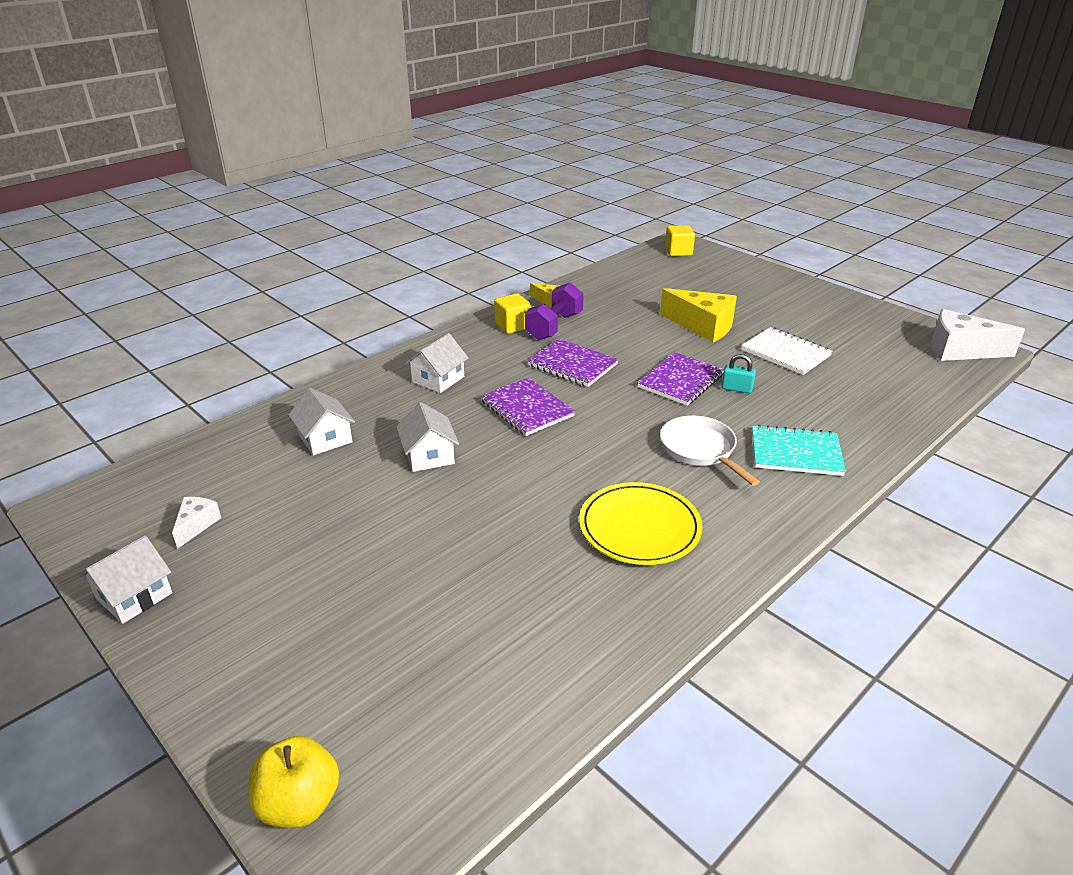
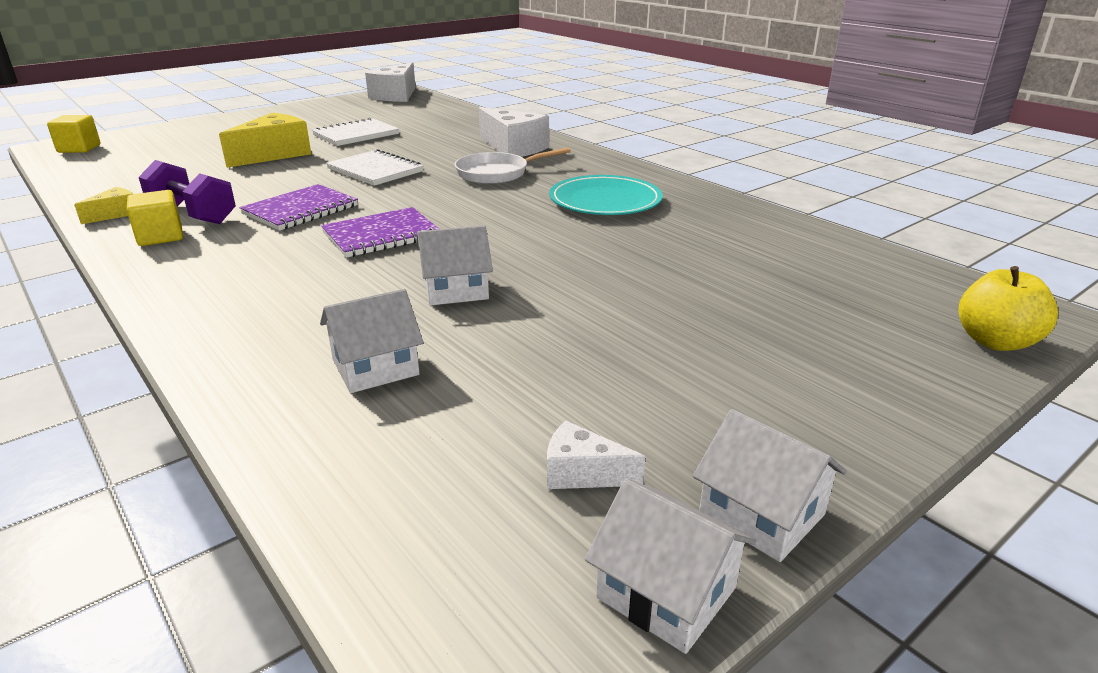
camera: 85 degrees left, 5 degrees down
white house [405,333,468,393] -> white house moved to [585,479,756,654]
yellow plate [579,482,703,565] -> turquoise plate [549,175,663,215]
purple notebook [637,352,724,406] -> white notebook [326,149,423,186]
turquoise padlock [721,354,756,393] -> none
turquoise notebook [752,425,846,476] -> white cheese [479,107,549,157]

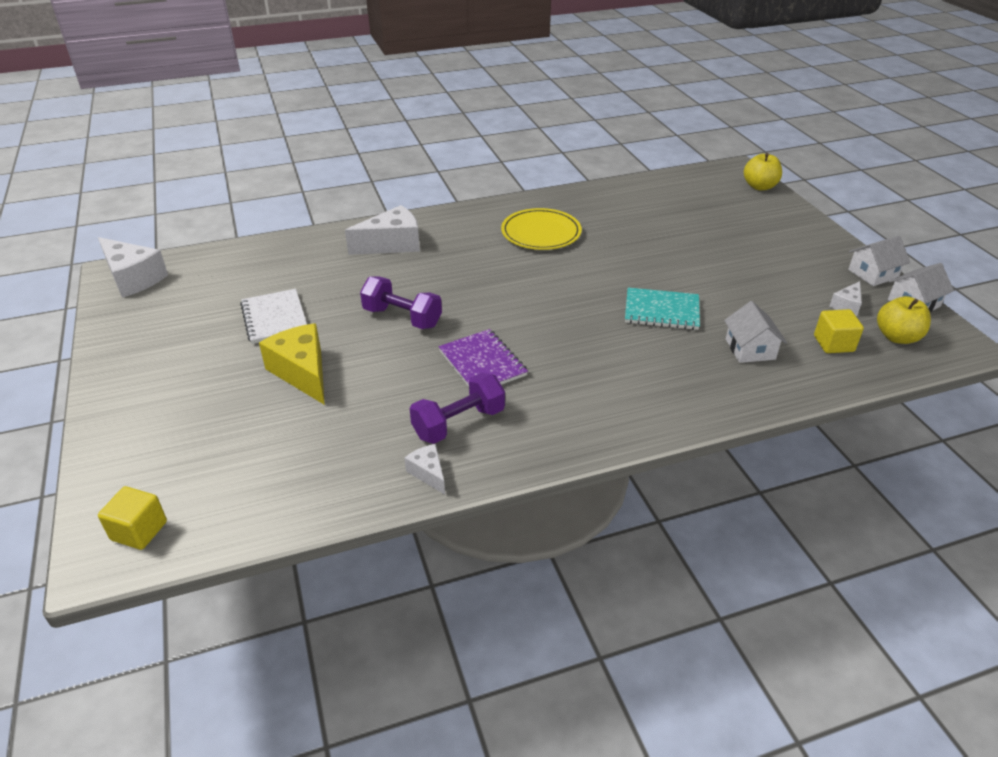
camera: 70 degrees left, 10 degrees up
yellow cheese [74,187,133,224] -> white cheese [405,444,445,494]
yellow cube [127,190,183,246] -> yellow cube moved to [814,309,864,353]
purple notebook [321,207,439,258] -> none
white notebook [326,149,423,186] -> purple dumbbell [360,277,442,329]
white house [417,225,493,305] -> turquoise notebook [625,288,700,330]
white pan [455,147,571,184] -> none
turquoise plate [549,175,663,215] -> yellow plate [501,208,582,250]
none -> yellow apple [877,296,931,344]

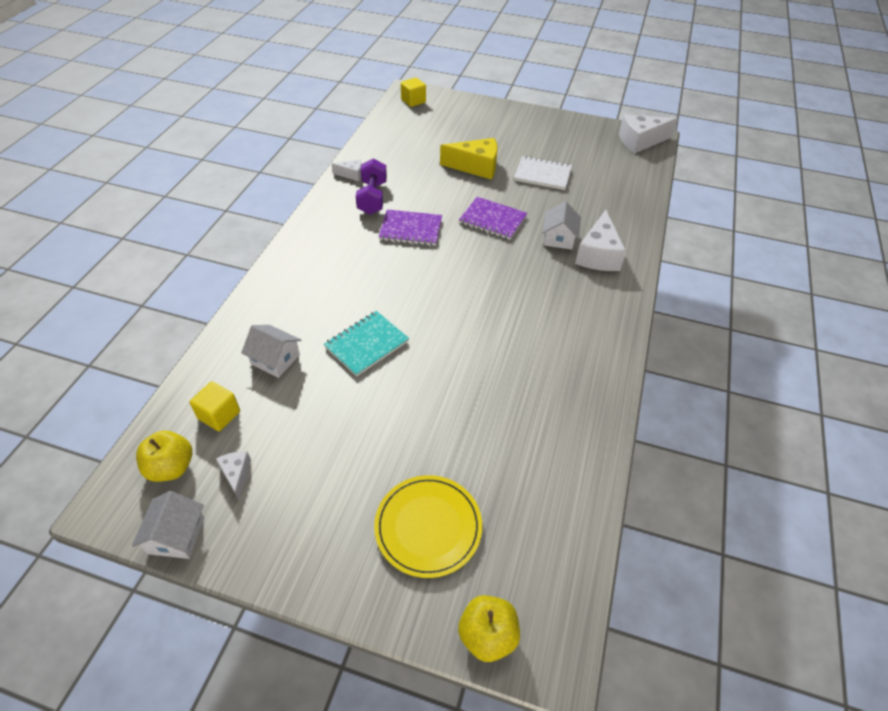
camera: 125 degrees right, 10 degrees up
purple dumbbell [360,277,442,329] -> purple notebook [459,197,527,240]
yellow plate [501,208,582,250] -> yellow plate moved to [374,475,482,578]
white house [848,236,910,286] -> white house moved to [542,201,581,250]

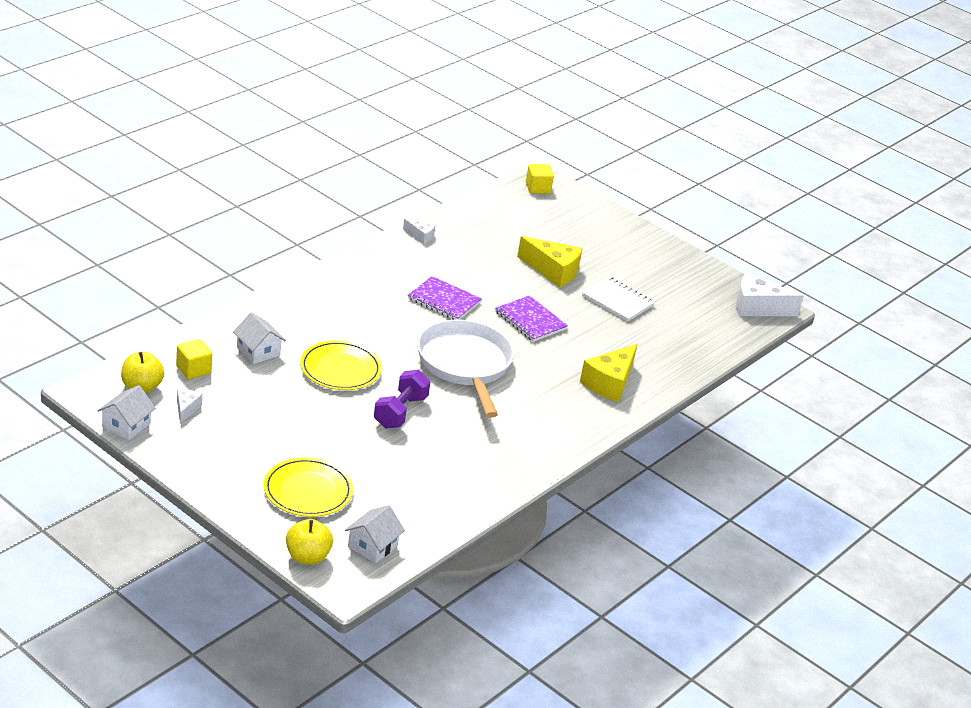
camera: 20 degrees right, 15 degrees down
turquoise notebook [324,311,409,377] -> yellow plate [300,340,382,390]
purple dumbbell [356,159,387,215] -> purple dumbbell moved to [374,370,431,429]
white house [542,201,581,250] -> white house moved to [345,505,405,563]
white cheese [575,210,626,271] -> yellow cheese [580,344,637,402]
none -> white pan [417,319,514,418]

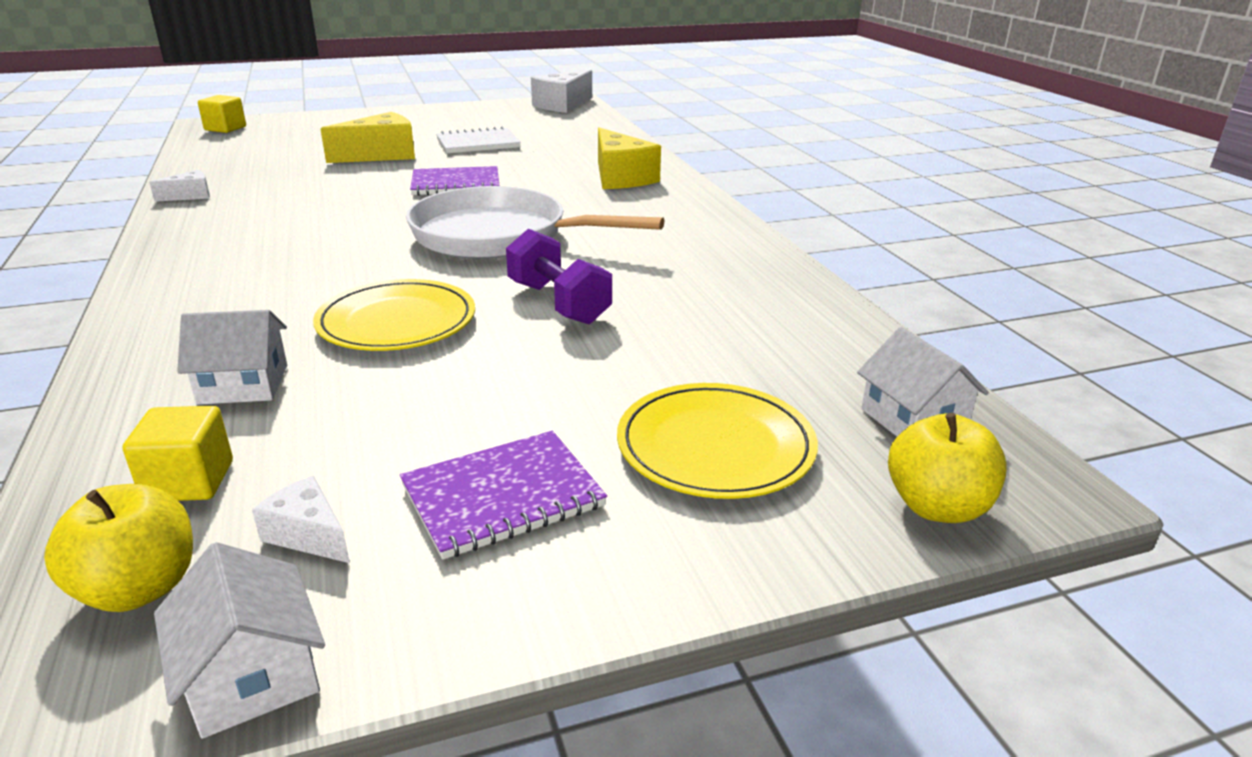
camera: 55 degrees left, 5 degrees down
purple notebook [408,276,482,320] -> purple notebook moved to [400,431,607,560]

